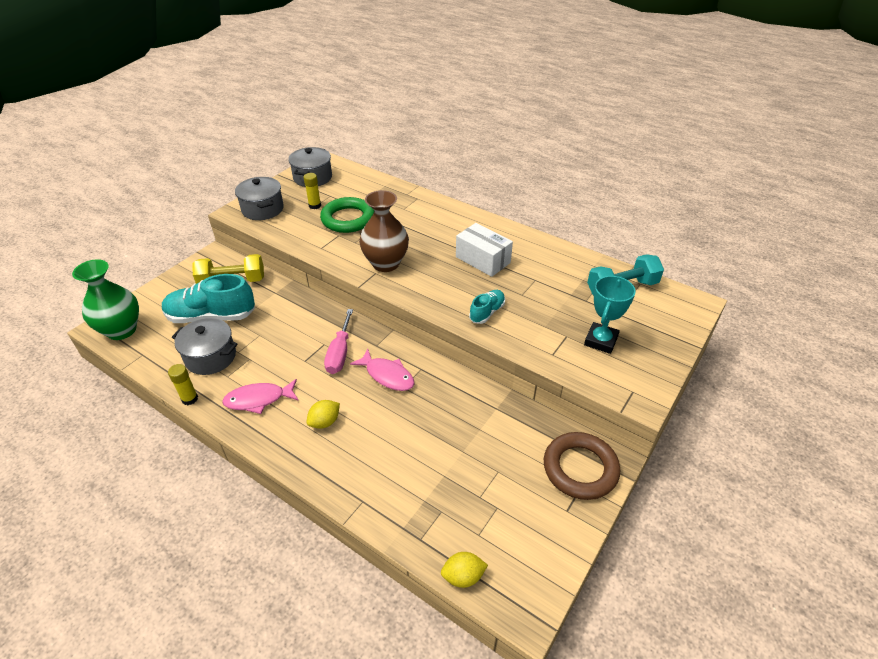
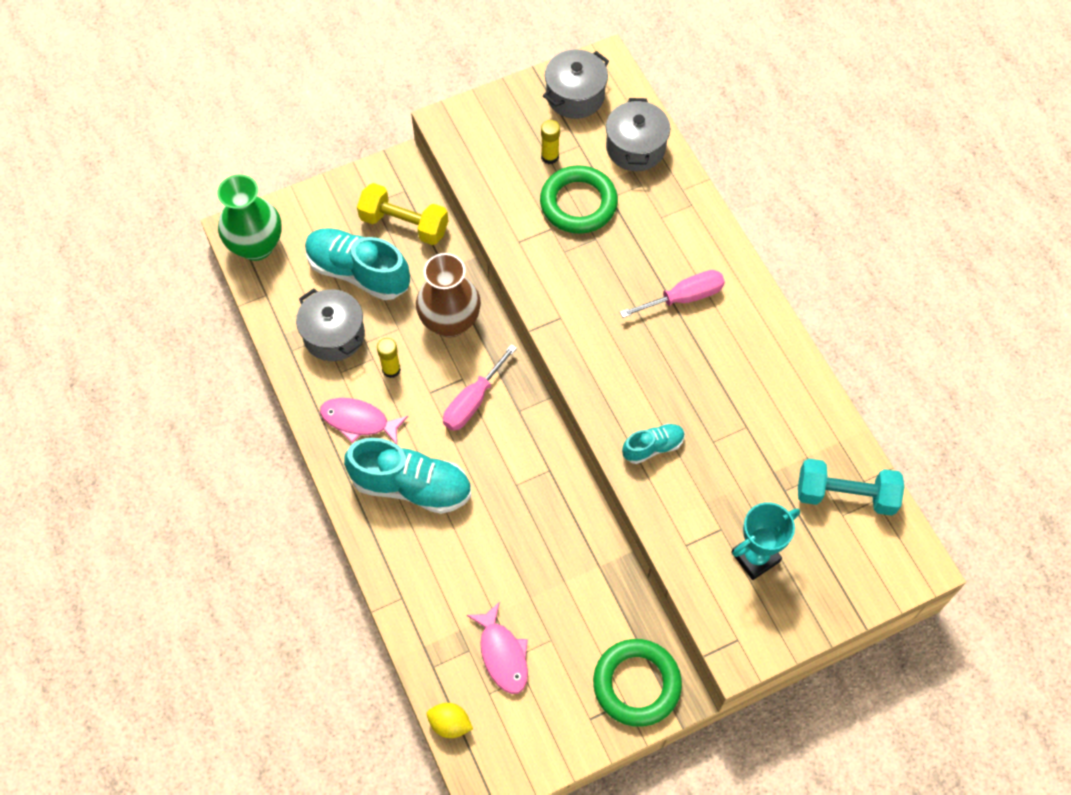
camera: 30 degrees right, 20 degrees up
yellow glue stick [168,364,198,405] -> yellow glue stick moved to [377,338,401,378]
grey pot [235,177,284,220] -> grey pot moved to [606,98,670,171]
yellow lemon [306,400,340,429] -> turquoise shoe [344,438,471,514]
pink fish [350,349,414,391] -> pink fish moved to [467,602,528,694]
brown vase [359,190,409,272] -> brown vase moved to [416,253,481,338]
white box [456,223,513,277] -> none
brown ring [544,432,620,500] -> green ring [593,639,682,727]
none -> pink screwdriver [620,270,725,318]

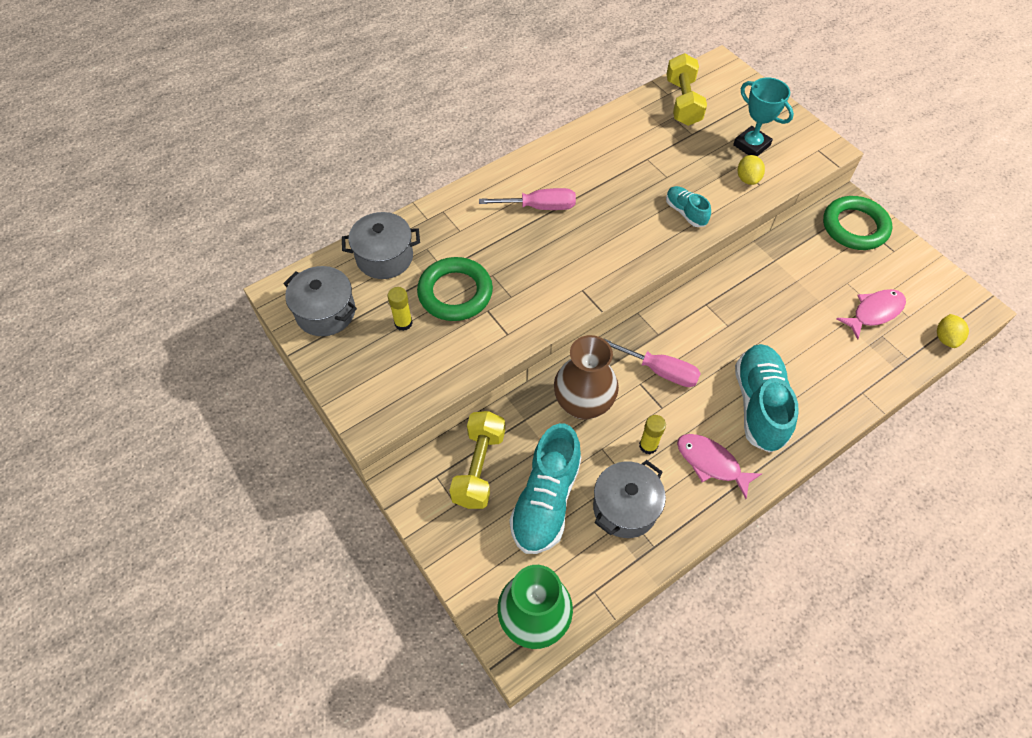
camera: 100 degrees left, 5 degrees down
pink fish [320,398,408,444] -> pink fish turned 120 degrees clockwise [677,434,762,499]
pink screwdriver [620,270,725,318] -> pink screwdriver turned 120 degrees clockwise [479,188,576,210]
turquoise dumbbell [798,459,904,516] -> yellow dumbbell [666,53,707,126]
none -> yellow lemon [738,155,765,185]

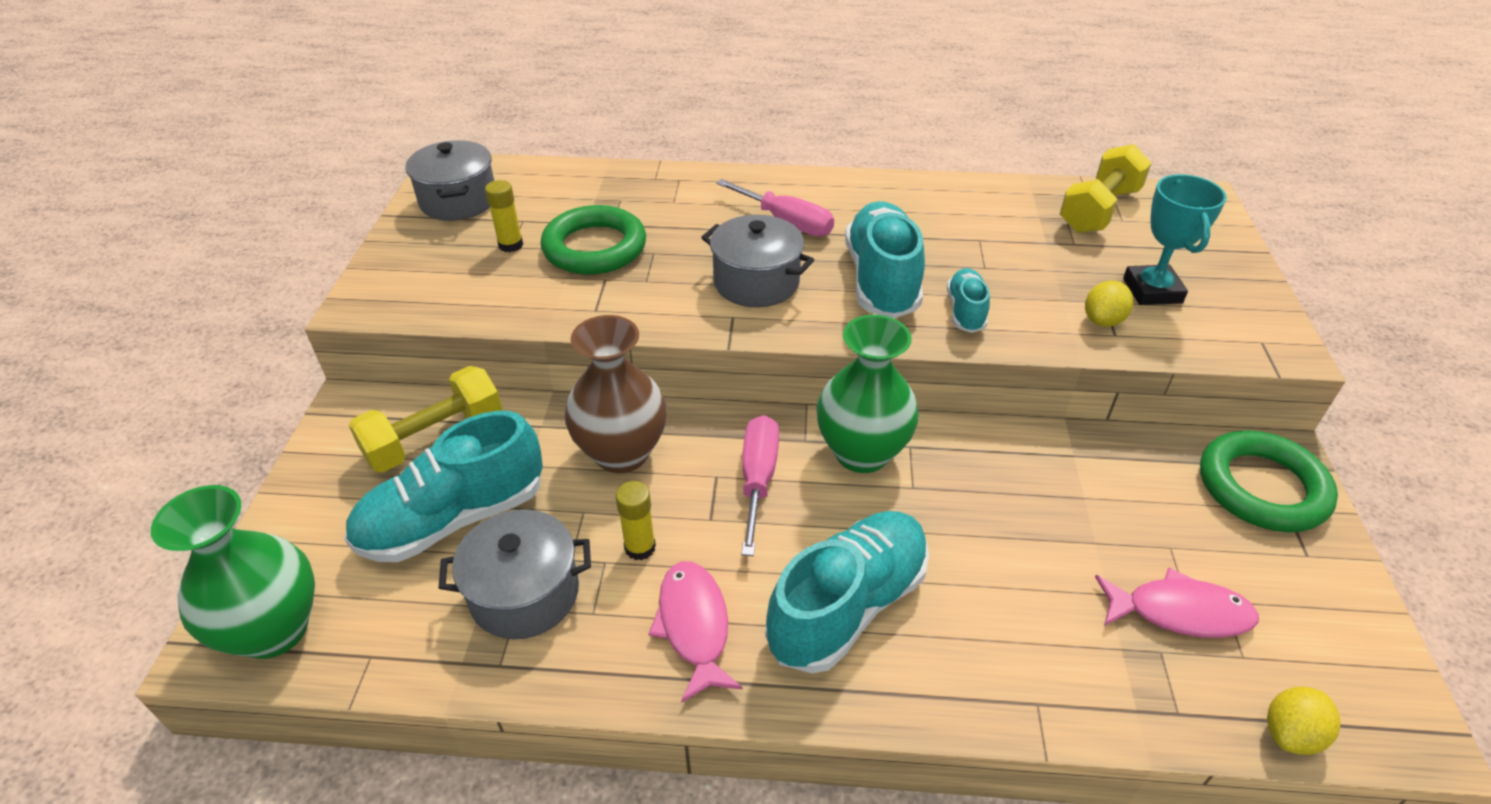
camera: 40 degrees right, 15 degrees down
grey pot [342,212,420,279] -> grey pot moved to [701,215,814,307]
pink screwdriver [603,338,701,387] -> pink screwdriver turned 150 degrees counterclockwise [741,415,779,556]
none -> green vase [816,315,919,473]
none -> turquoise shoe [845,201,925,318]

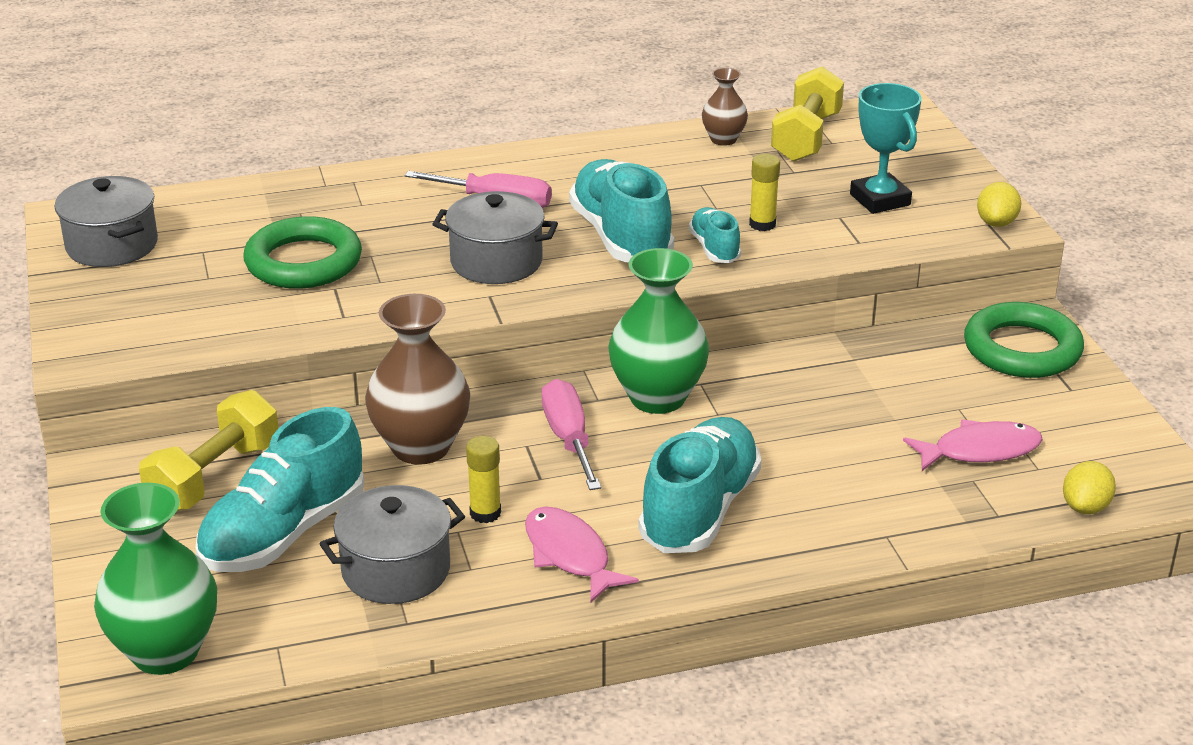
camera: 20 degrees left, 10 degrees down
yellow glue stick [485,180,523,252] -> yellow glue stick moved to [749,154,780,231]
yellow lemon [1085,281,1133,327] -> yellow lemon moved to [977,182,1021,227]
none -> brown vase [702,68,748,146]

